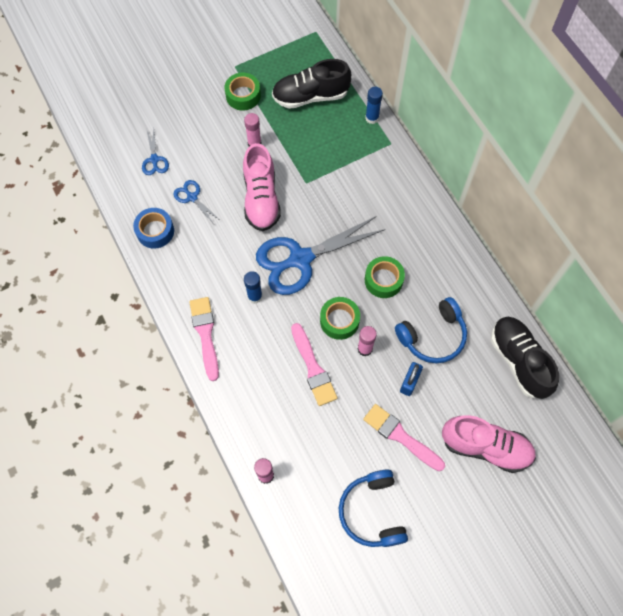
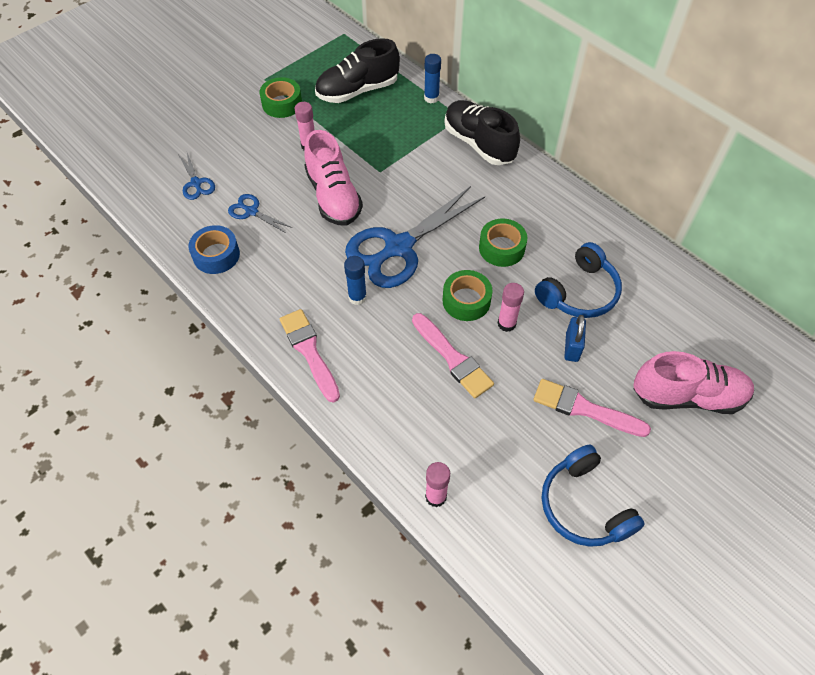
camera: 15 degrees left, 10 degrees down
black shoe [491,317,559,399] -> black shoe moved to [445,100,520,165]

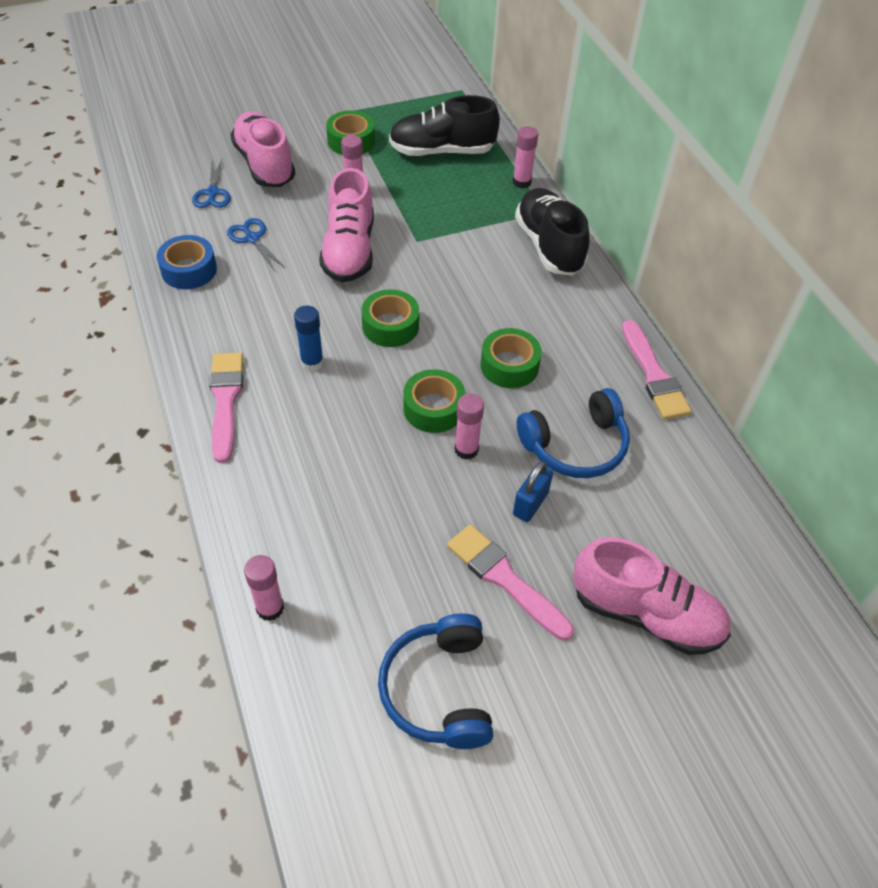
camera: 20 degrees right, 5 degrees down
blue scissors [345,186,485,288] -> green tape [361,289,419,347]
pink brush [412,313,494,398] -> pink brush moved to [622,320,692,420]
blue glue stick [424,54,441,103] -> pink glue stick [513,126,538,188]
none -> pink shoe [230,111,295,187]

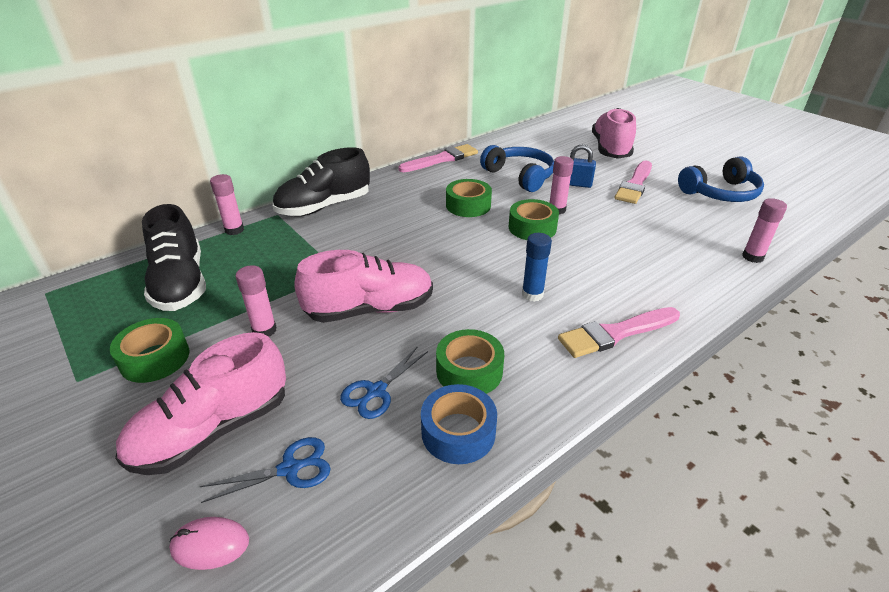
camera: 105 degrees left, 15 degrees down
green tape [361,289,419,347] -> green tape moved to [436,329,504,394]
none -> pink mouse [169,517,249,570]

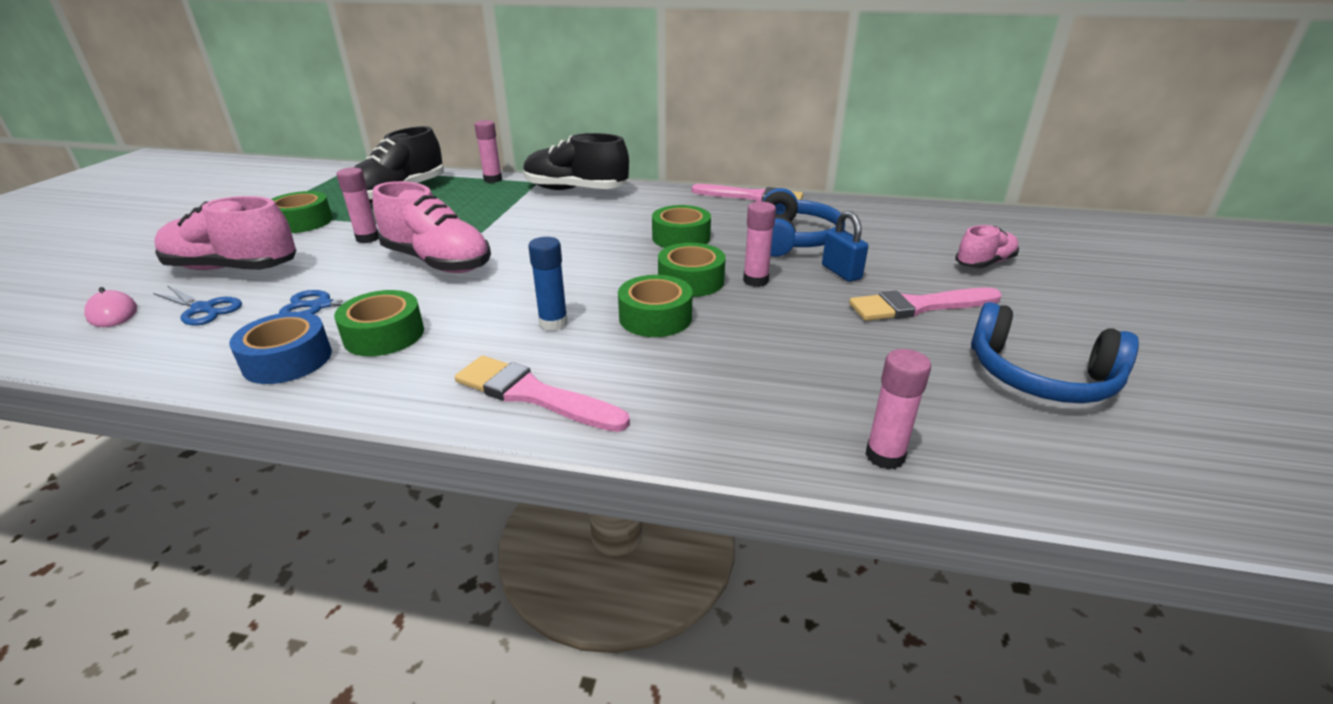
camera: 50 degrees right, 5 degrees down
pink shoe [592,108,636,159] -> pink shoe [955,225,1019,268], size x0.57
none -> green tape [618,275,693,337]

